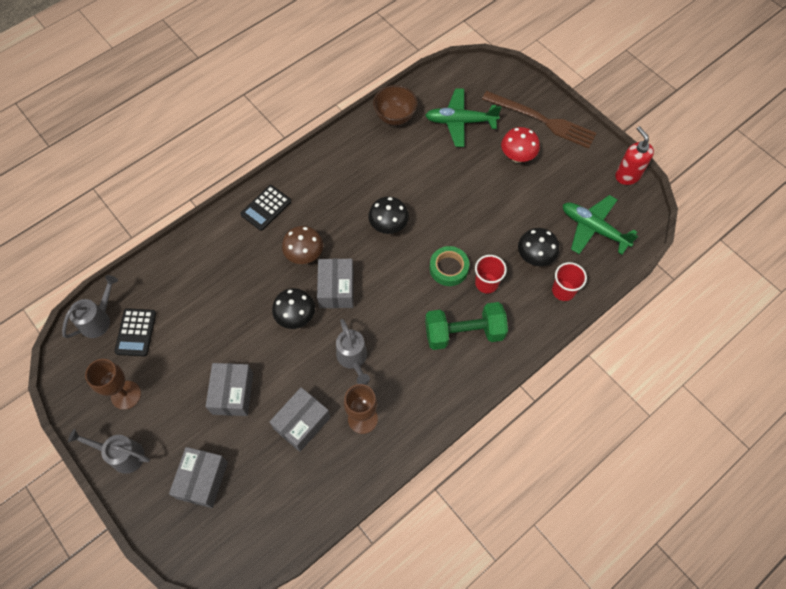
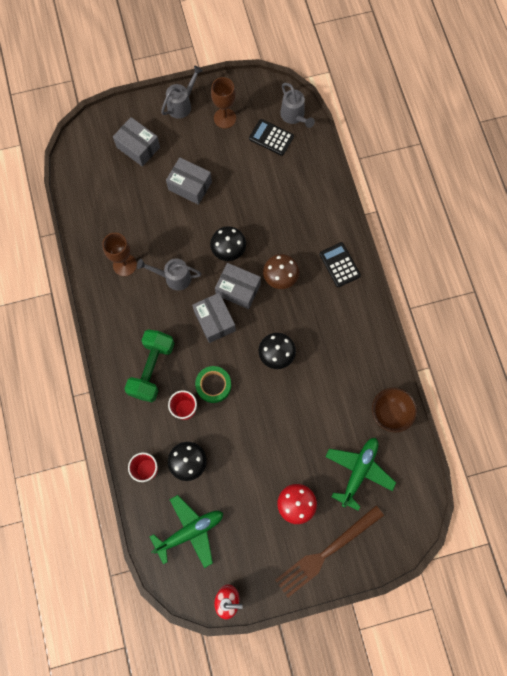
camera: 115 degrees right, 10 degrees up
grey box [269,387,331,452] -> grey box moved to [192,293,236,343]

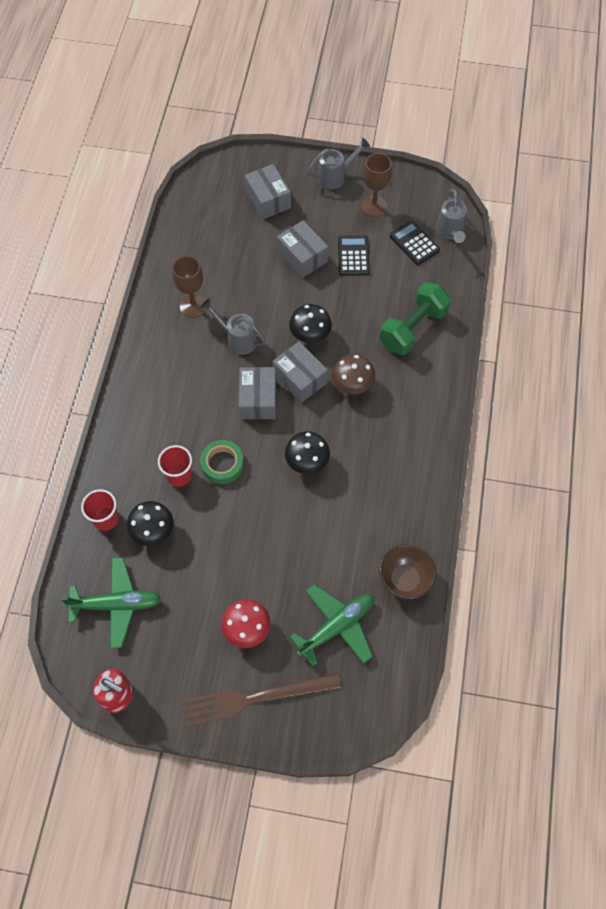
camera: 25 degrees right, 10 degrees down
green dumbbell [124,330,175,402] -> green dumbbell moved to [380,282,451,355]
black calculator [319,242,361,287] -> black calculator moved to [338,236,370,276]

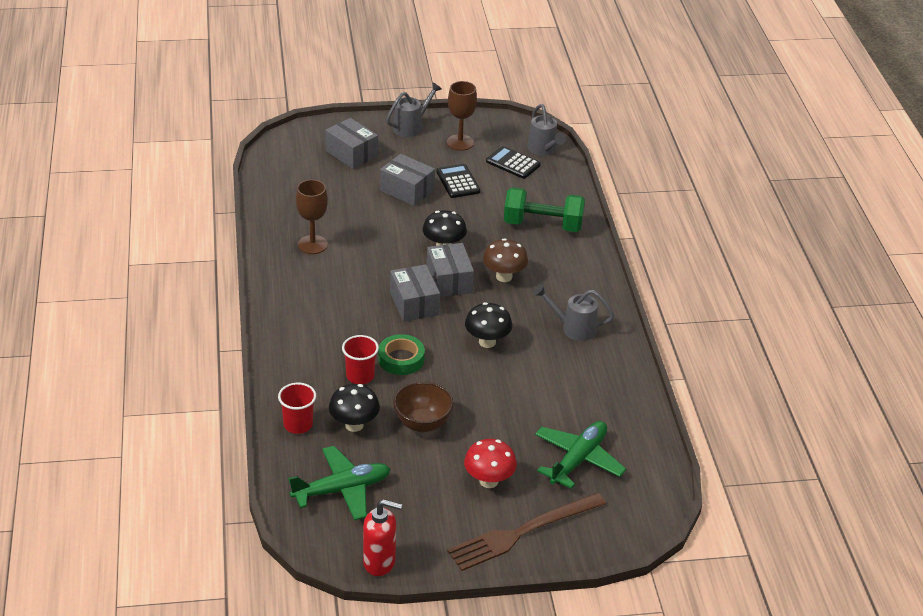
camera: 20 degrees left, 25 degrees down
grey watering can [201,299,266,355] -> grey watering can moved to [534,285,614,341]
grey box [272,342,328,403] -> grey box turned 45 degrees clockwise [427,243,474,297]
brown bowl [379,544,436,599] -> brown bowl moved to [393,381,453,432]
green dumbbell [380,282,451,355] -> green dumbbell turned 75 degrees clockwise [504,187,585,232]

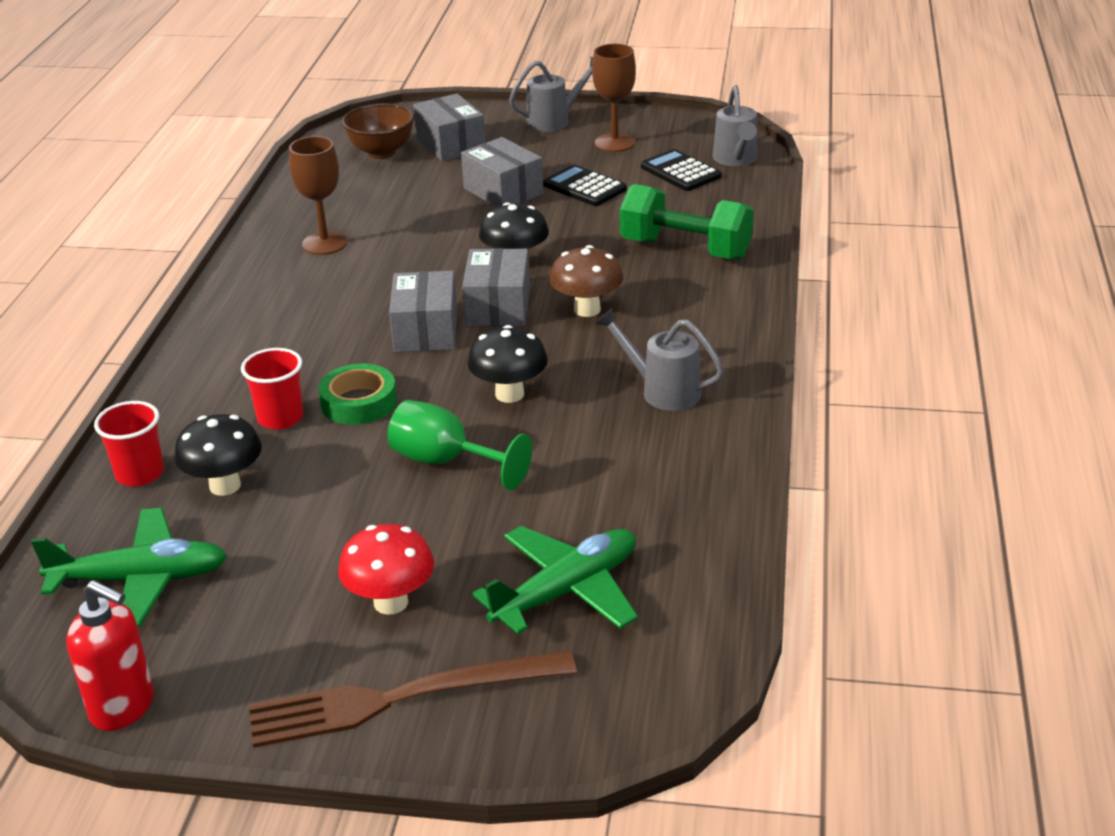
camera: 20 degrees right, 5 degrees down
brown bowl [393,381,453,432] -> brown bowl moved to [342,103,414,159]
black calculator [436,164,480,198] -> black calculator turned 45 degrees counterclockwise [543,164,627,206]
none -> green goblet [388,400,532,490]

